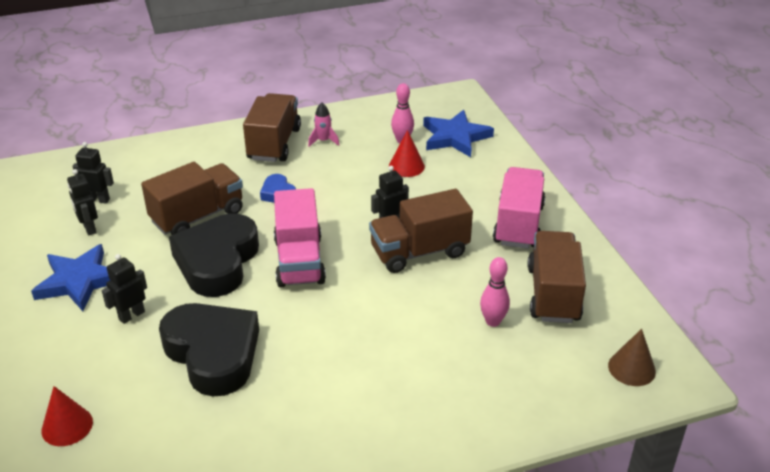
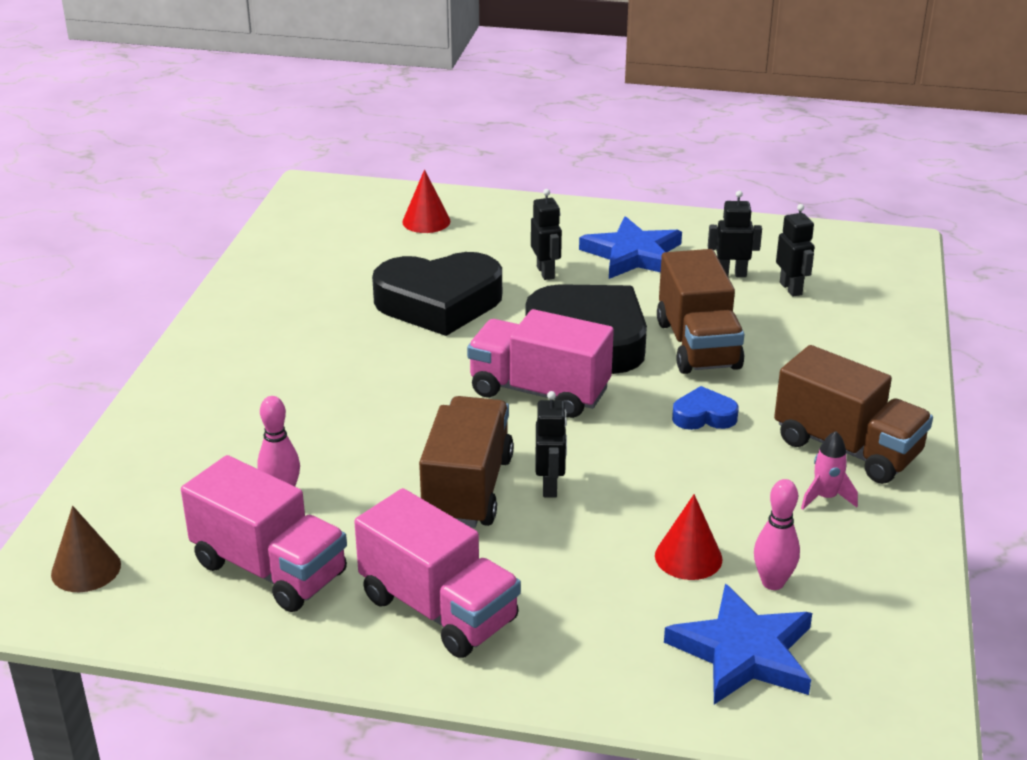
camera: 120 degrees right, 5 degrees down
black robot [72,142,114,204] -> black robot turned 60 degrees counterclockwise [776,204,814,297]
brown truck [527,231,586,323] -> pink truck [181,455,347,612]

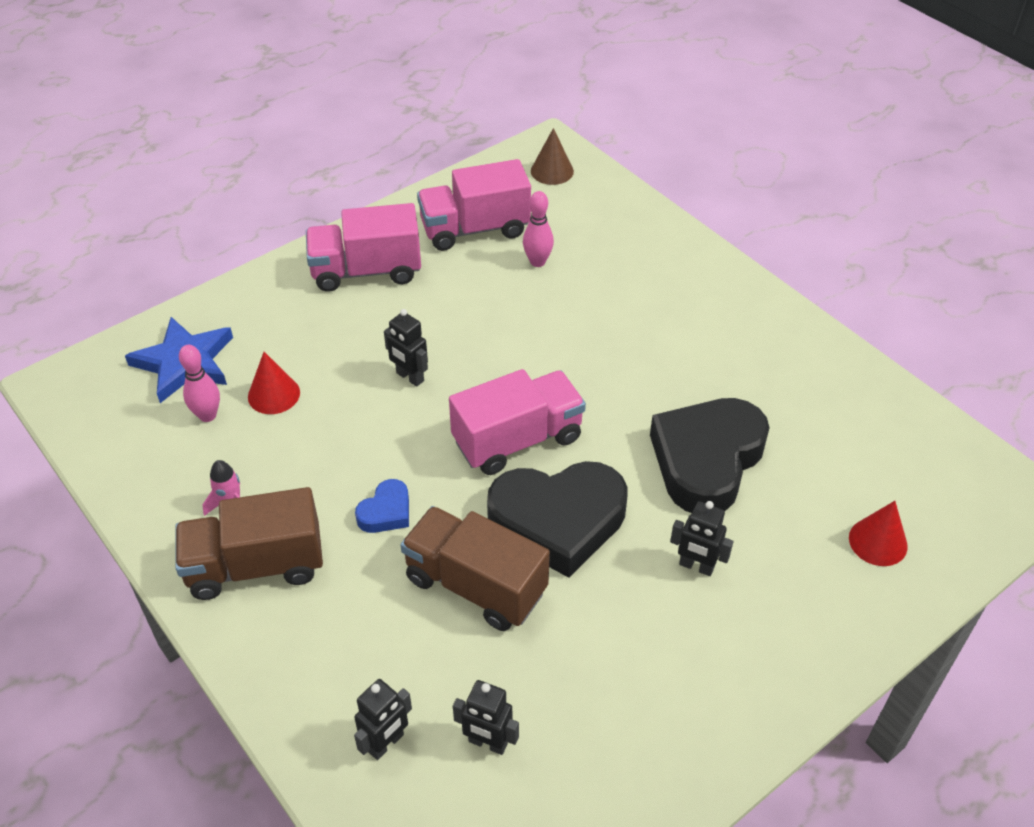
camera: 130 degrees right, 15 degrees up
brown truck [419,396,514,528] -> none
blue star [579,216,682,279] -> none
black robot [708,191,762,277] -> black robot moved to [354,679,412,760]

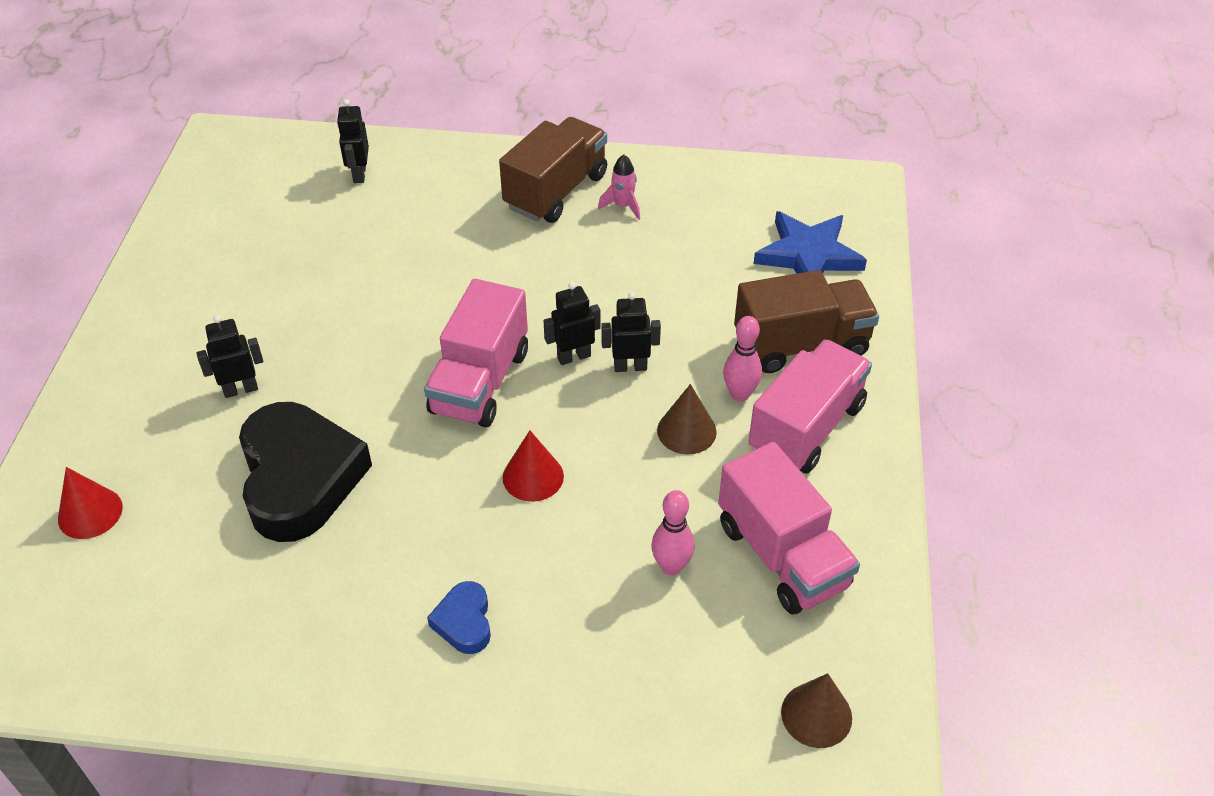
camera: 135 degrees right, 0 degrees up
pink bowling pin [179,345,220,422] -> pink bowling pin moved to [723,316,762,401]
red cone [248,352,300,414] -> red cone moved to [503,430,564,502]
blue heart [355,479,409,533] -> blue heart moved to [427,581,491,654]
brown truck [401,506,550,631] -> brown truck moved to [734,270,879,373]
pink truck [417,159,531,251] -> pink truck turned 120 degrees clockwise [718,442,860,614]
black robot [453,680,519,755] -> black robot moved to [543,282,601,365]
black heart [487,461,628,578] -> none
none -> brown cone [657,384,717,454]

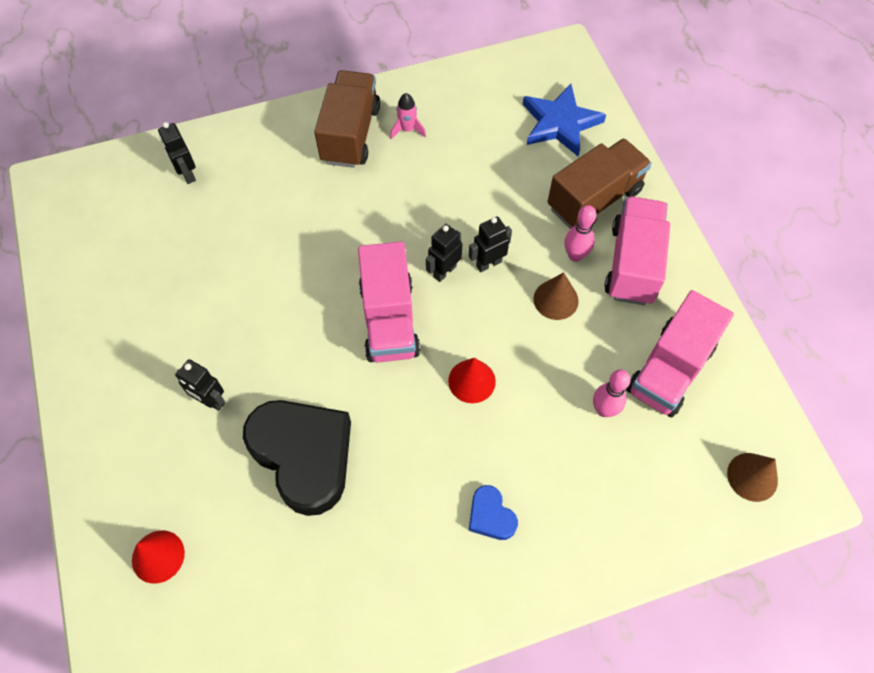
camera: 25 degrees left, 15 degrees up
black robot [197,315,263,398] -> black robot turned 105 degrees counterclockwise [175,359,225,411]
pink truck [718,442,860,614] -> pink truck turned 90 degrees clockwise [626,290,734,417]

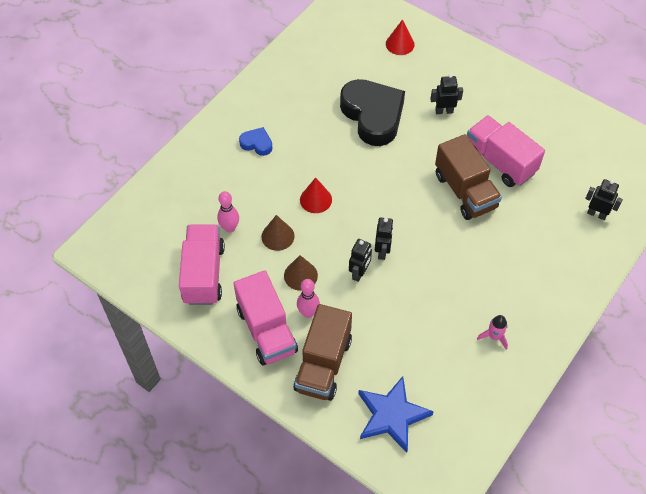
camera: 145 degrees right, 5 degrees down
black heart [243,400,351,516] -> black heart turned 135 degrees counterclockwise [340,79,405,146]
brown truck [314,70,380,168] -> brown truck moved to [435,134,502,220]
pink truck [358,242,420,363] -> pink truck moved to [467,115,545,187]
brown cone [727,453,778,502] -> brown cone moved to [261,215,295,251]

